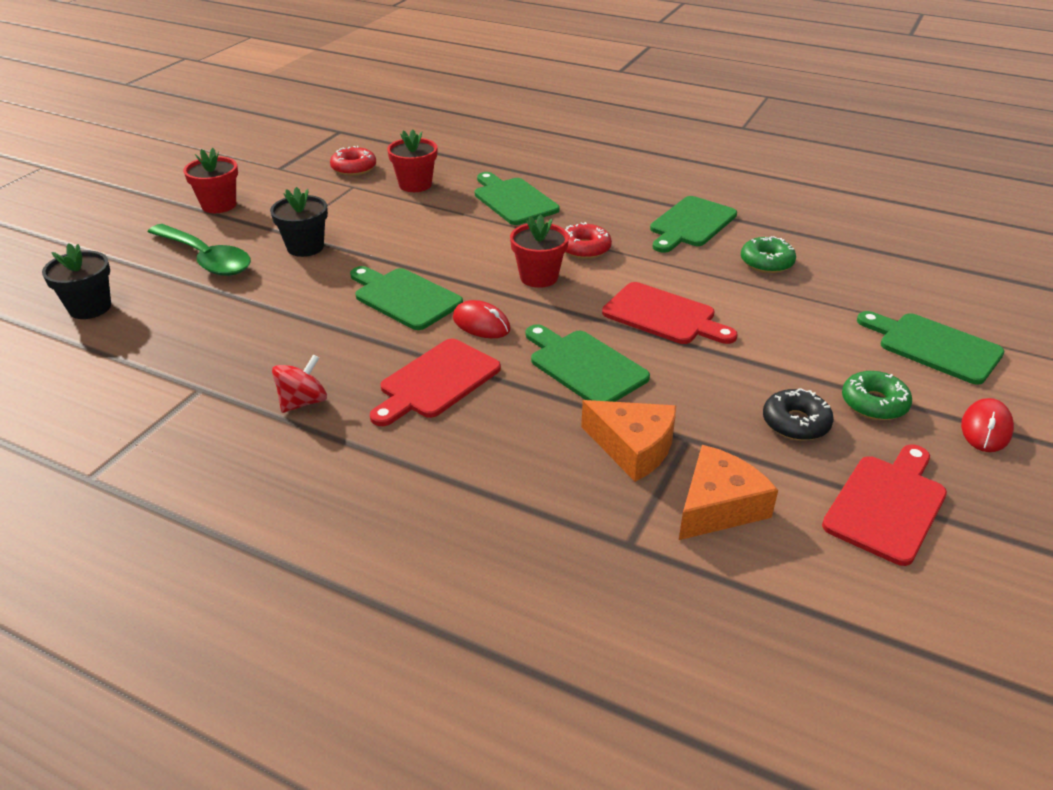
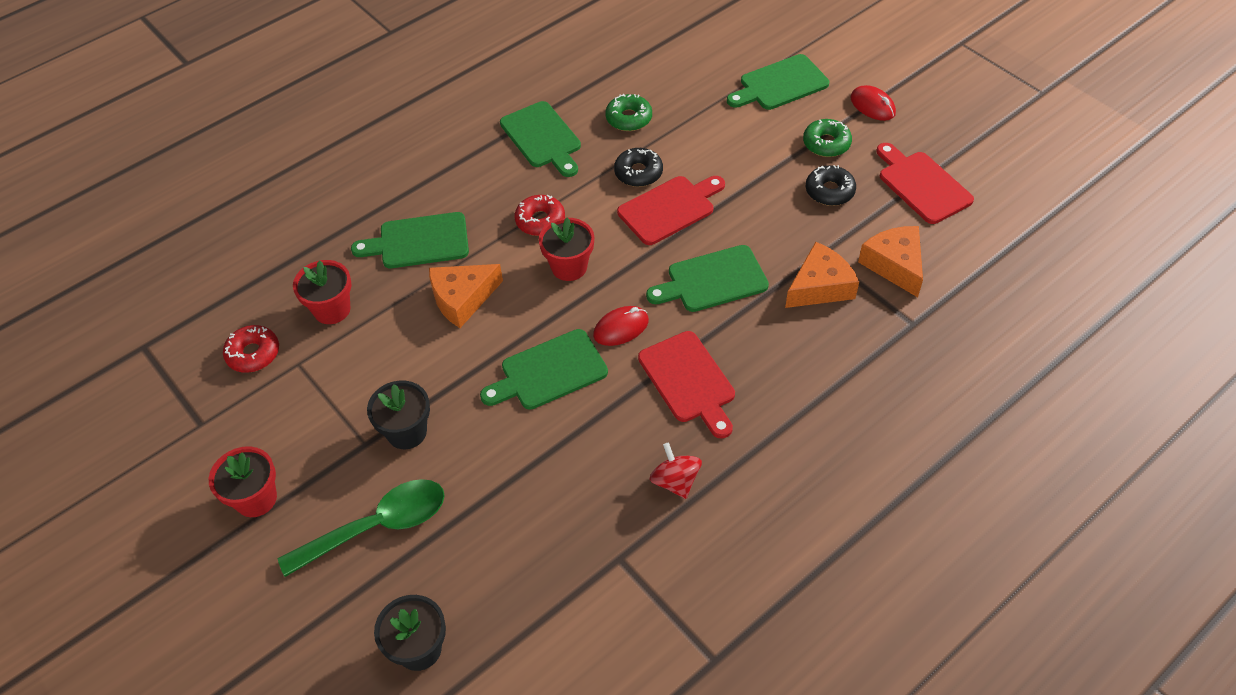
camera: 65 degrees left, 15 degrees up
none -> orange cheese [429,264,503,328]
none -> black donut [614,148,663,187]

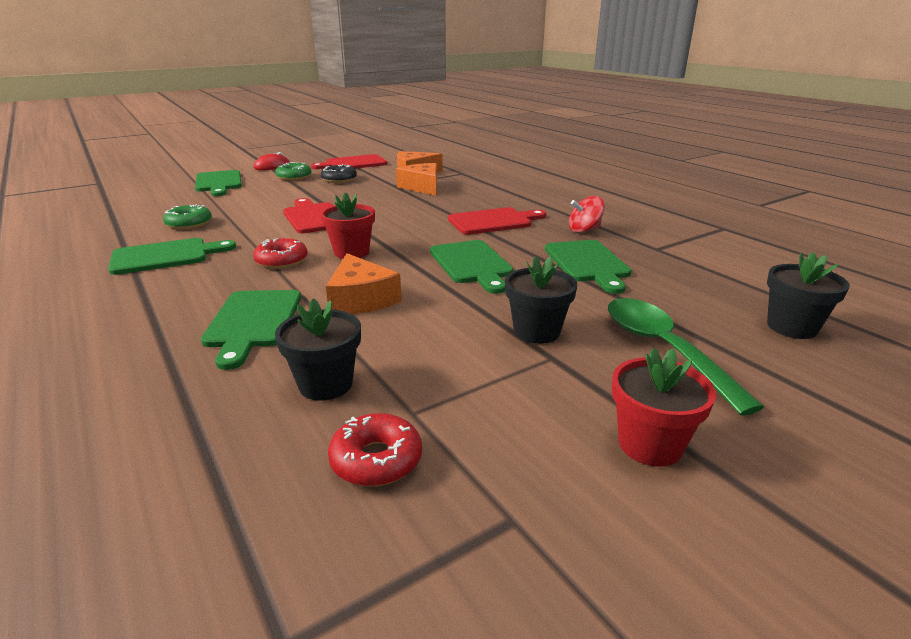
camera: 85 degrees left, 25 degrees down
red flower pot [293,260,352,324] -> black flower pot [275,298,361,401]
red mouse [593,306,649,346] -> none
black donut [614,148,663,187] -> none
green cutting board [646,245,769,312] -> green cutting board moved to [545,240,632,294]

